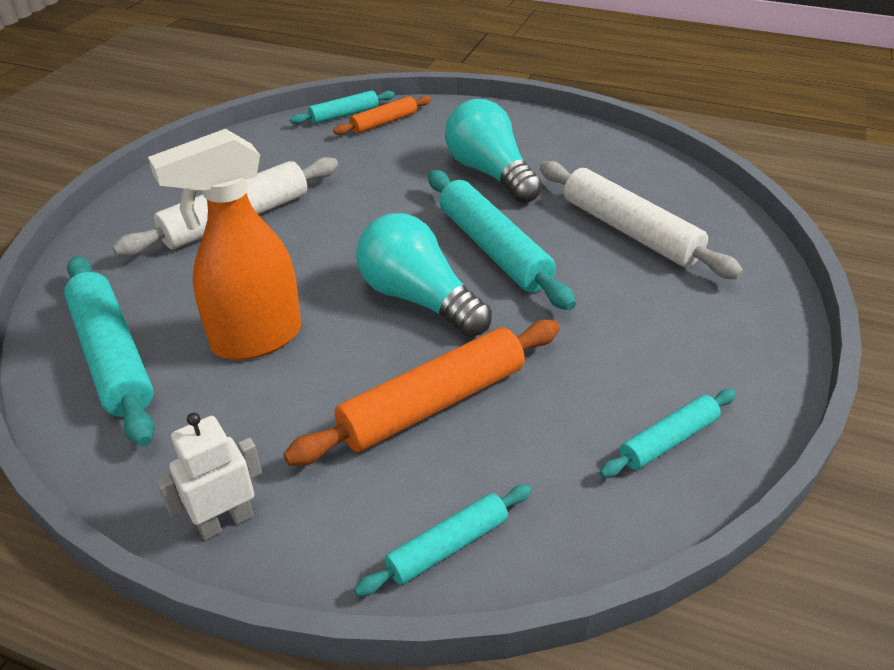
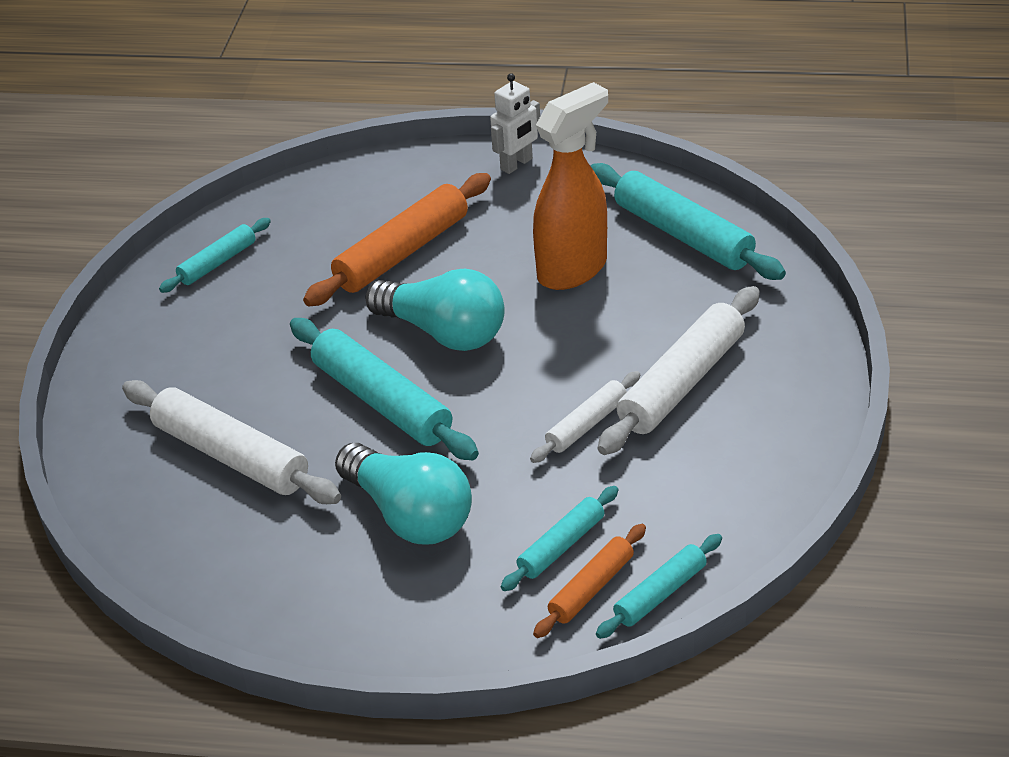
camera: 170 degrees right, 0 degrees up
turquoise rolling pin [354,484,532,597] -> turquoise rolling pin moved to [501,486,618,591]
none -> white rolling pin [530,371,640,463]

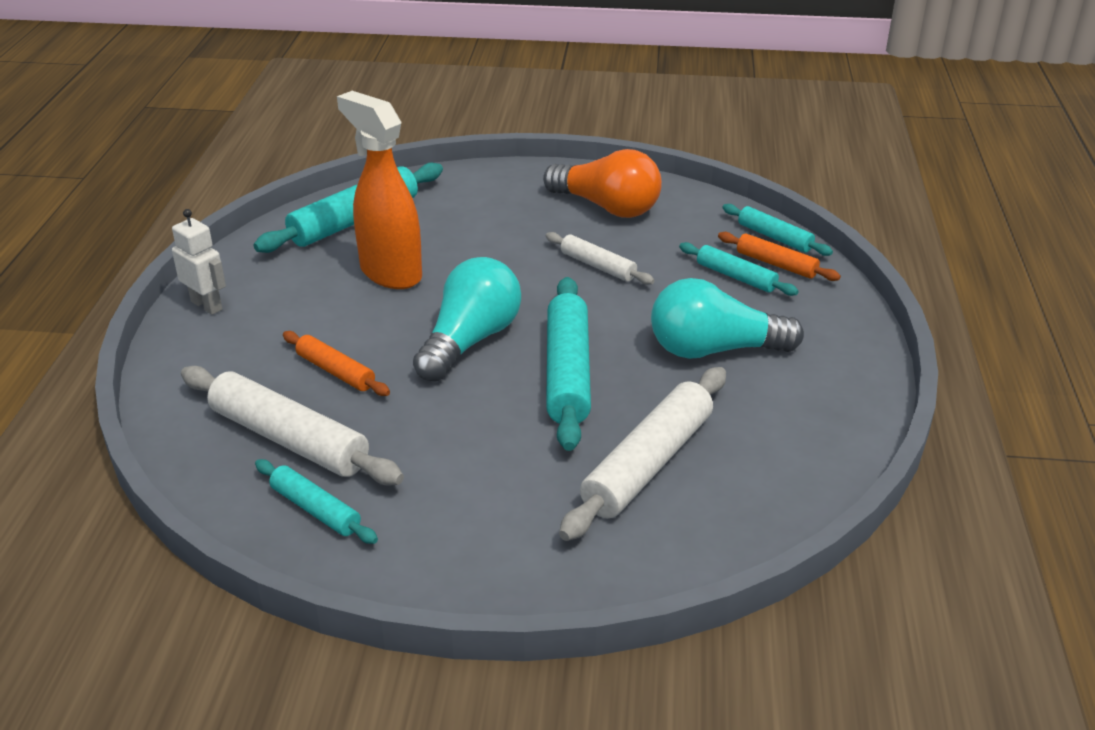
camera: 95 degrees left, 5 degrees down
turquoise rolling pin [290,318,479,460] -> turquoise rolling pin turned 45 degrees counterclockwise [546,277,591,451]
orange rolling pin [303,173,491,306] -> orange rolling pin [283,331,390,396], size x0.56
turquoise light bulb [335,443,472,545] -> turquoise light bulb turned 135 degrees counterclockwise [651,278,804,359]
white rolling pin [598,286,760,455] -> white rolling pin moved to [181,366,404,485]
none -> orange light bulb [543,149,662,218]

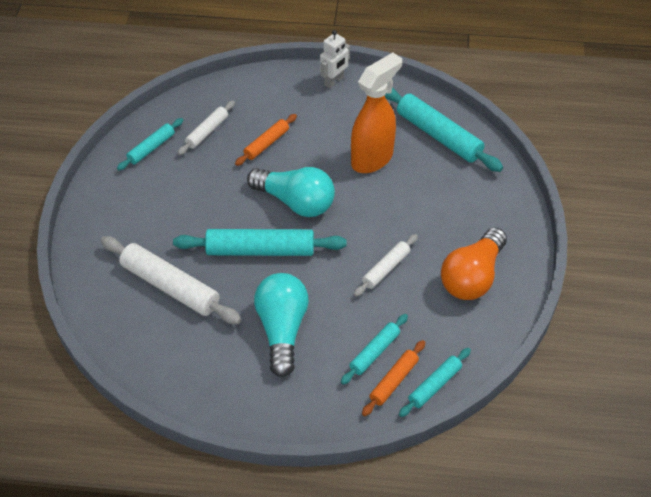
camera: 90 degrees right, 15 degrees up
white rolling pin [181,366,404,485] -> white rolling pin [178,101,235,155], size x0.56

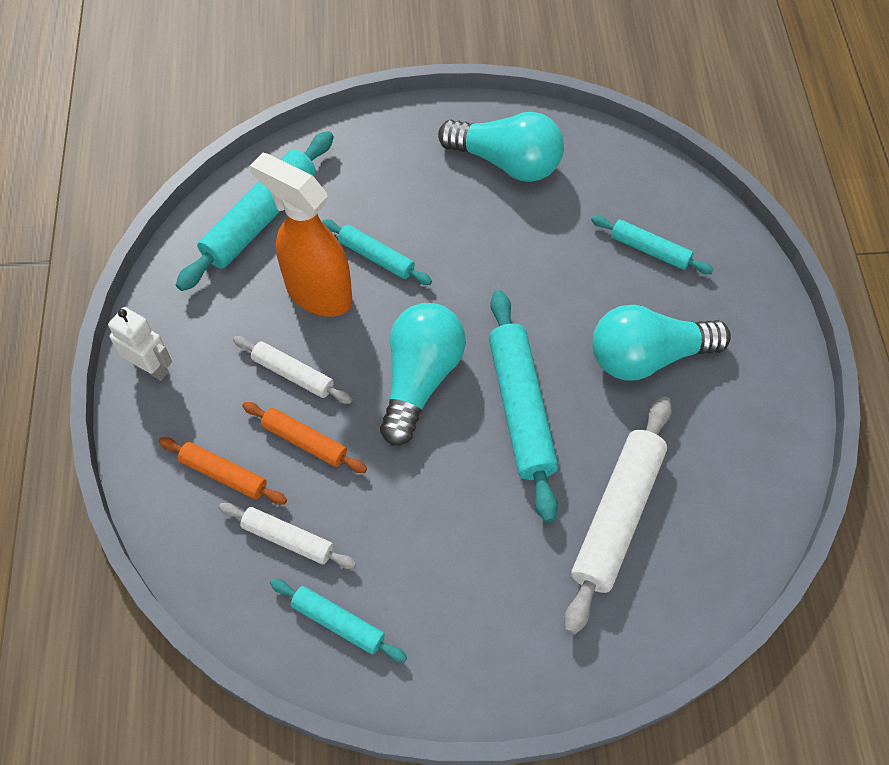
camera: 100 degrees left, 10 degrees up
white rolling pin [354,234,418,297] -> white rolling pin moved to [233,336,353,404]
orange rolling pin [362,340,425,416] -> orange rolling pin moved to [159,437,287,505]
turquoise rolling pin [399,348,471,417] -> turquoise rolling pin moved to [322,219,432,285]
orange light bulb [441,227,507,300] -> turquoise light bulb [438,112,564,182]

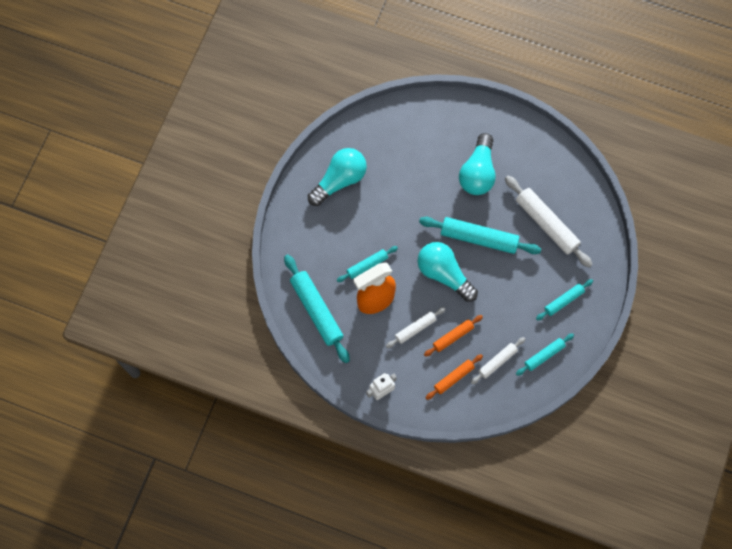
camera: 65 degrees left, 10 degrees up
turquoise rolling pin [591,215,714,274] -> turquoise rolling pin moved to [536,279,593,320]

